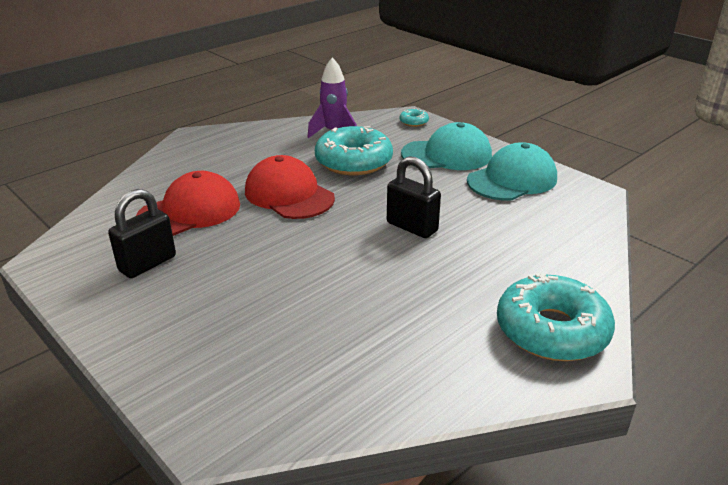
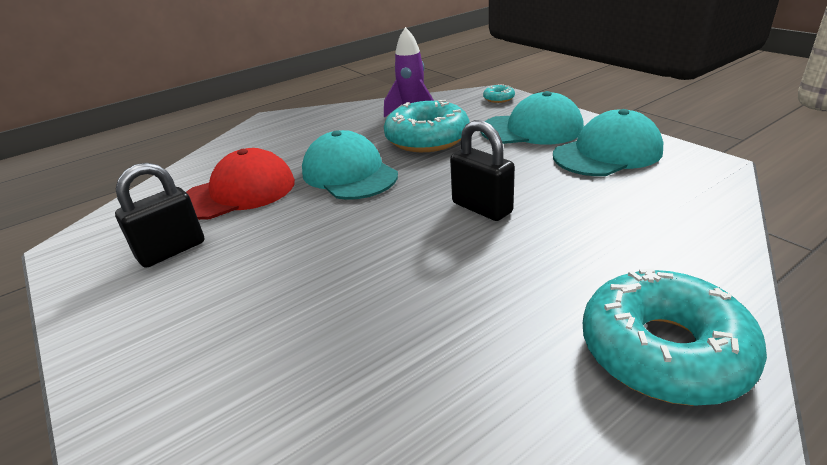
camera: 10 degrees right, 0 degrees up
red cap [245,155,335,219] -> turquoise cap [302,130,398,200]

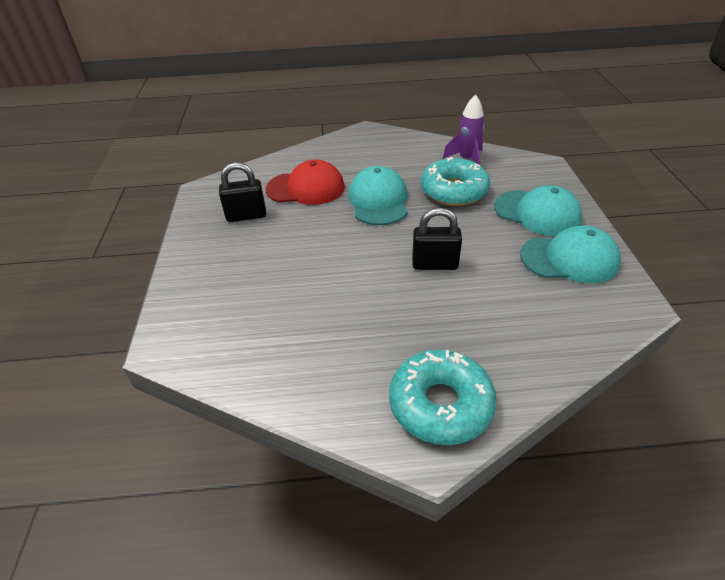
camera: 30 degrees right, 10 degrees up
black padlock [450,120,515,221] -> black padlock turned 75 degrees counterclockwise [412,208,462,270]
turquoise donut [483,84,515,103] -> none

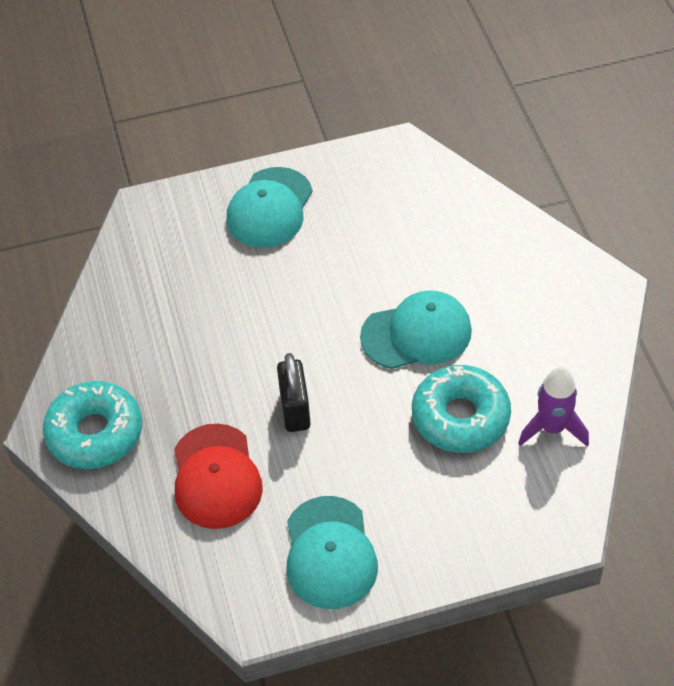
camera: 80 degrees right, 10 degrees up
black padlock [219,162,266,222] -> none
red cap [266,159,345,205] -> red cap moved to [174,424,263,529]
turquoise cap [494,185,583,236] -> turquoise cap moved to [226,167,313,248]

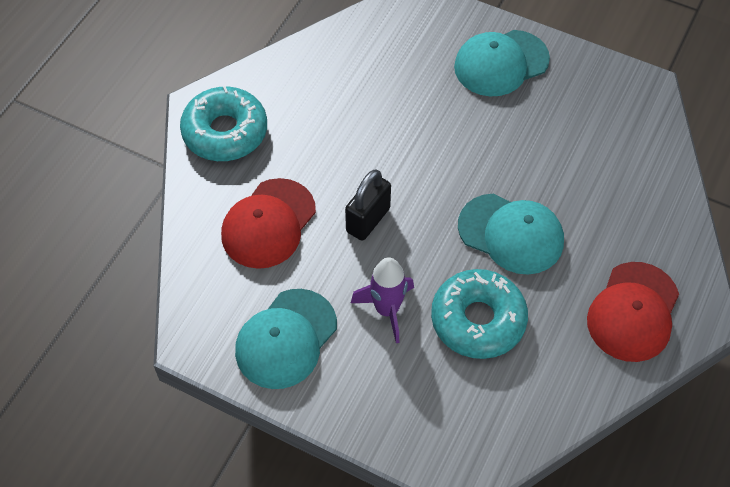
camera: 40 degrees right, 5 degrees up
purple rocket [518,367,589,447] -> purple rocket moved to [351,258,414,343]
none -> red cap [587,262,679,362]

